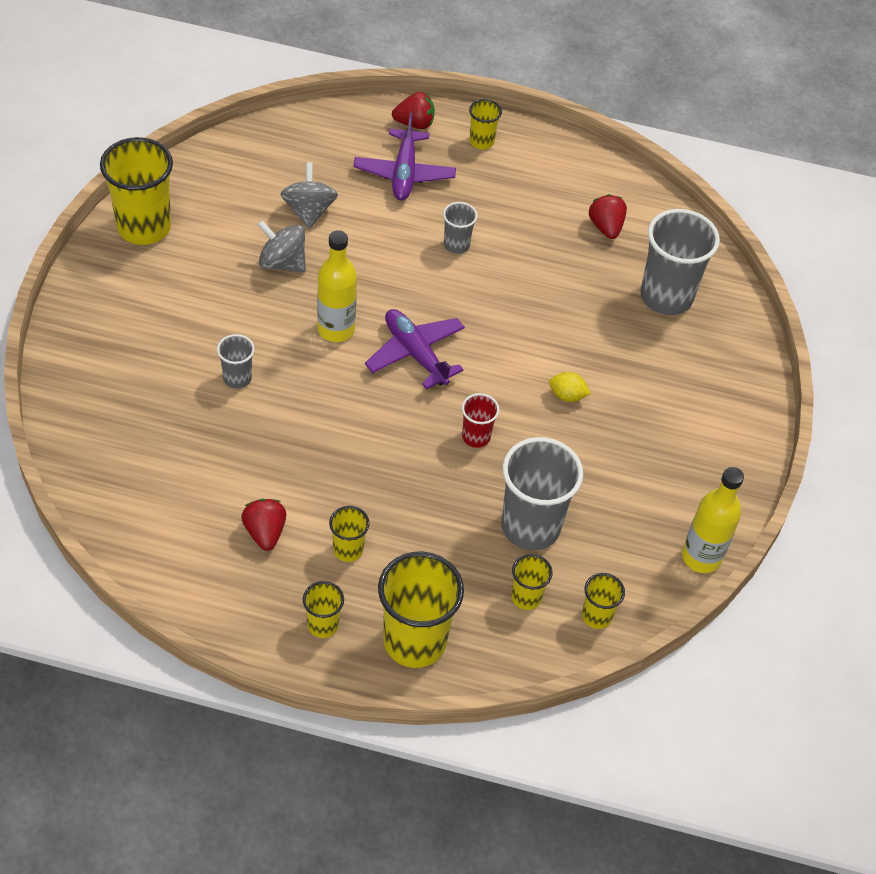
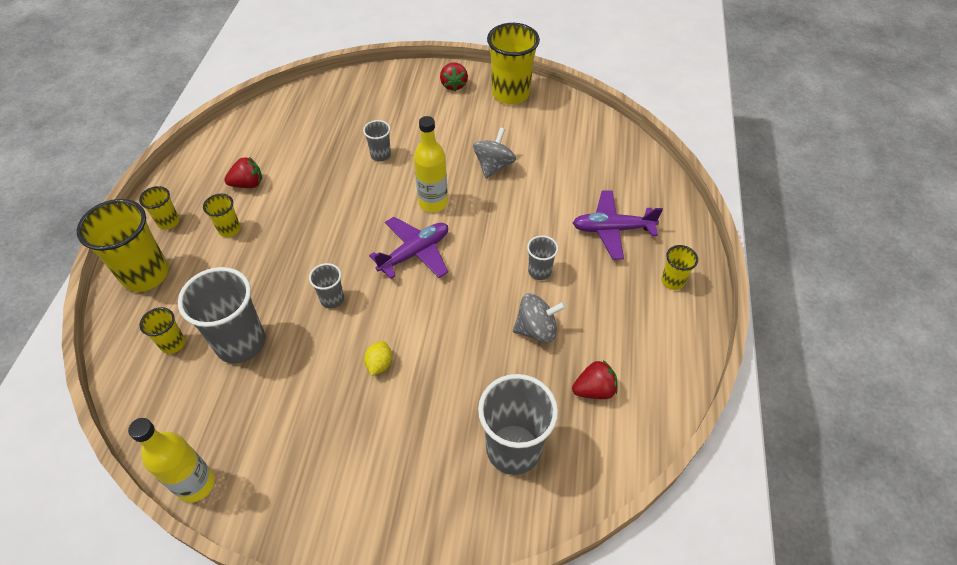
camera: 90 degrees right, 0 degrees up
grey spinning top [281,162,338,229] -> grey spinning top moved to [513,293,566,343]
red strawberry [392,92,435,129] -> red strawberry moved to [440,62,468,91]
red cup [462,393,499,448] -> grey cup [309,263,344,309]
yellow cup [582,573,625,629] -> none

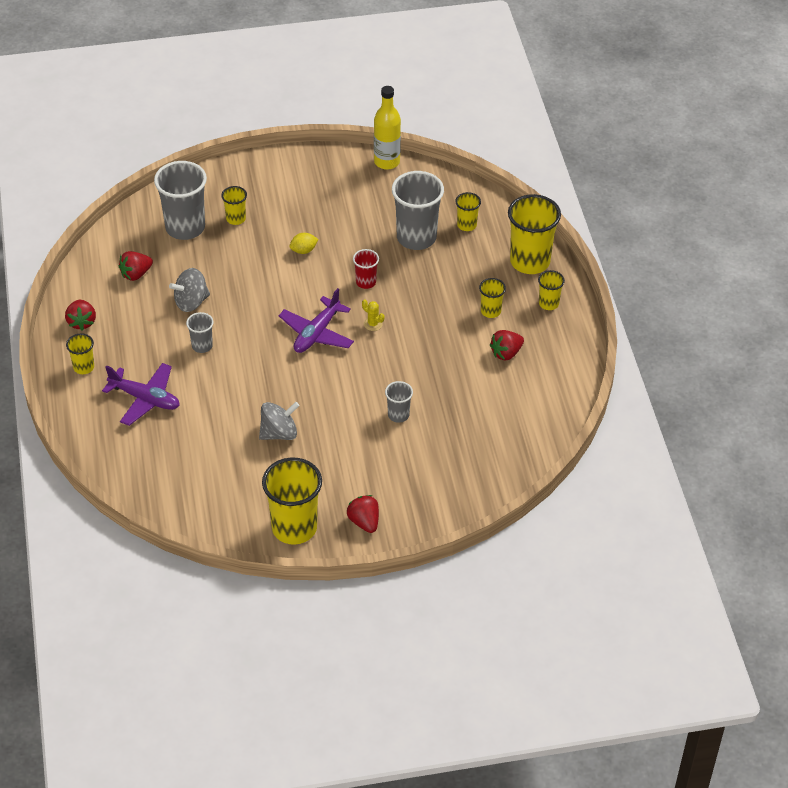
camera: 160 degrees right, 5 degrees down
grey cup [309,263,344,309] -> red cup [353,249,379,289]
yellow lemon [364,341,392,376] -> yellow lemon turned 75 degrees clockwise [289,233,318,254]
yellow bottle [414,116,448,212] -> none
grey spinning top [473,127,516,179] -> grey spinning top turned 120 degrees counterclockwise [259,402,300,440]
purple plane [573,190,663,259] -> purple plane turned 45 degrees clockwise [102,363,180,426]
none -> red strawberry [65,300,96,331]
none -> yellow cup [221,186,247,225]
none -> yellow cactus [362,300,385,331]

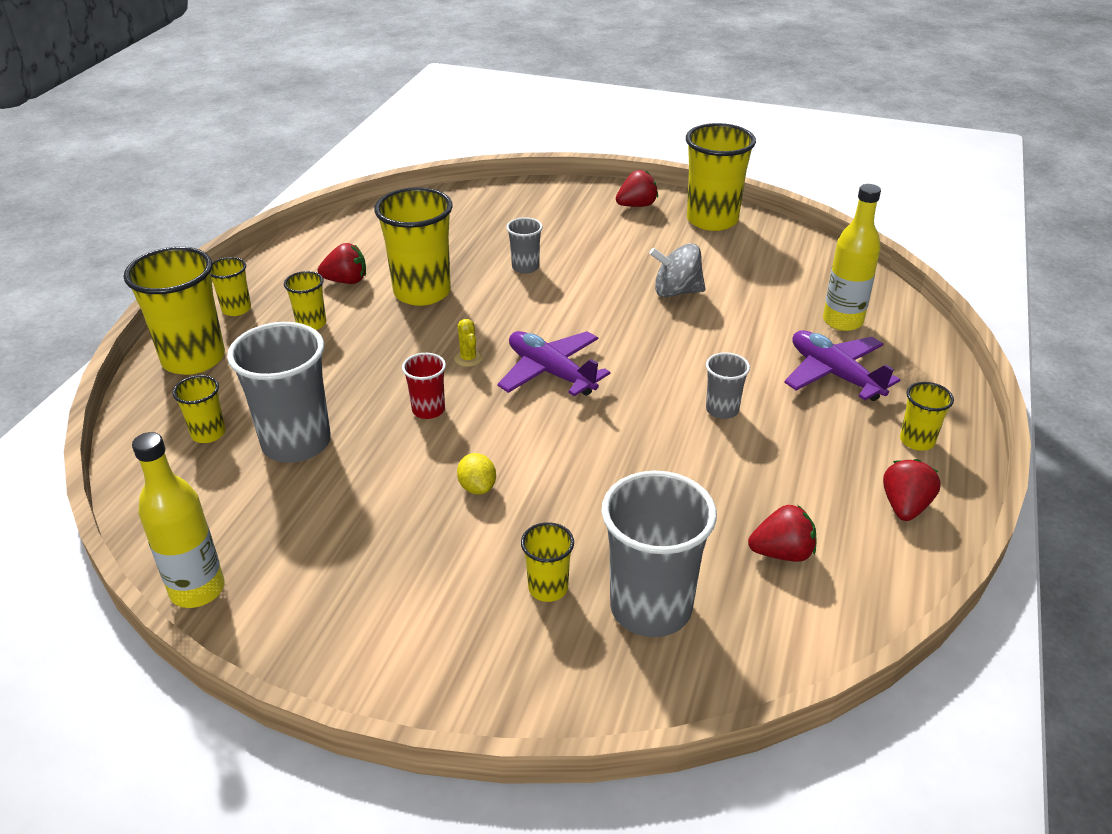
camera: 150 degrees left, 10 degrees down
grey spinning top [169,268,210,312] -> none
purple plane [279,288,354,353] -> purple plane turned 105 degrees counterclockwise [497,331,610,396]
yellow lemon [289,233,318,254] -> yellow lemon turned 60 degrees clockwise [457,453,496,495]
red strawberry [347,495,379,533] -> red strawberry turned 120 degrees counterclockwise [616,170,658,207]
none -> yellow cup [374,187,453,306]
none -> yellow bottle [823,184,881,331]

